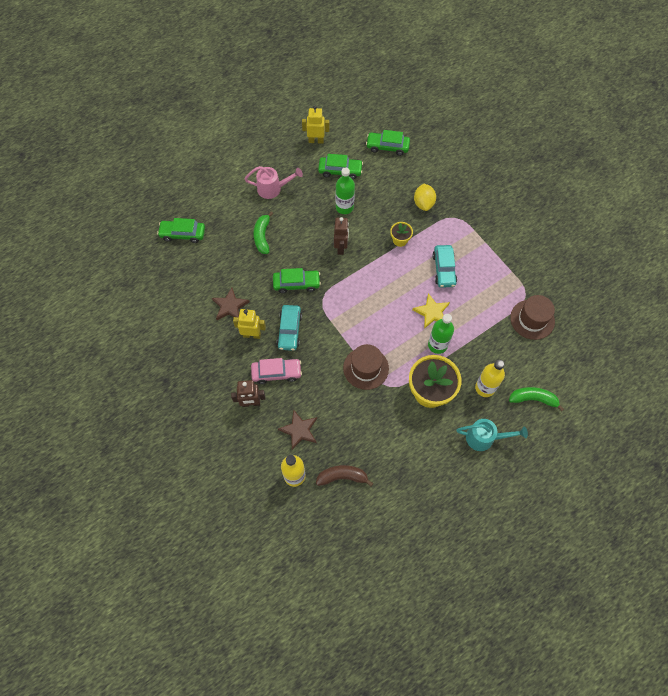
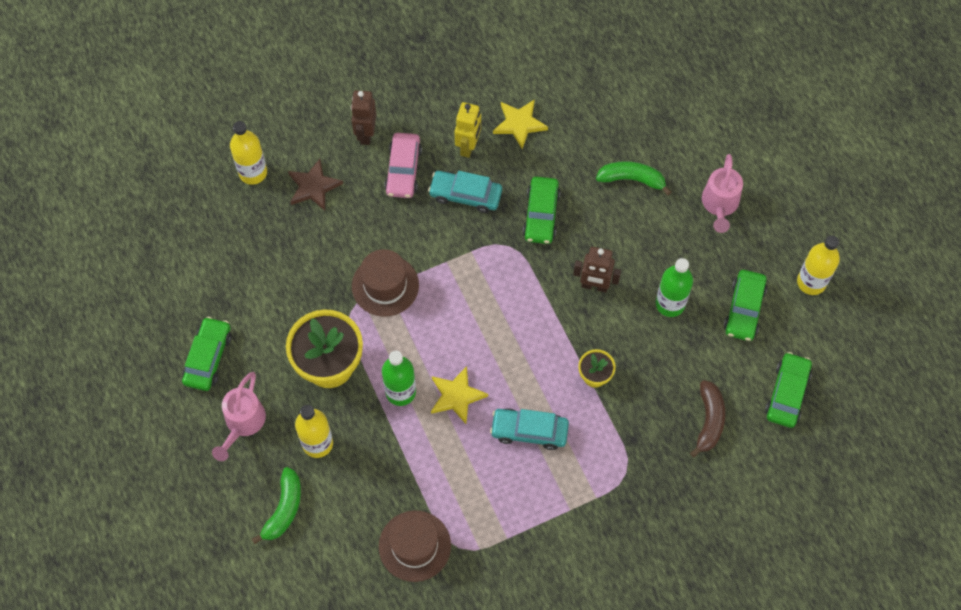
camera: 100 degrees right, 0 degrees up
green car [157,218,205,243] -> green car moved to [182,317,232,391]
brown star [212,288,250,320] -> yellow star [493,99,548,149]
yellow robot [302,106,329,144] -> yellow bottle [797,235,840,295]
brown banana [316,465,374,487] -> brown banana moved to [690,380,725,457]
yellow lemon [414,184,436,211] -> none
turquoise watering can [456,419,528,451] -> pink watering can [212,372,266,461]

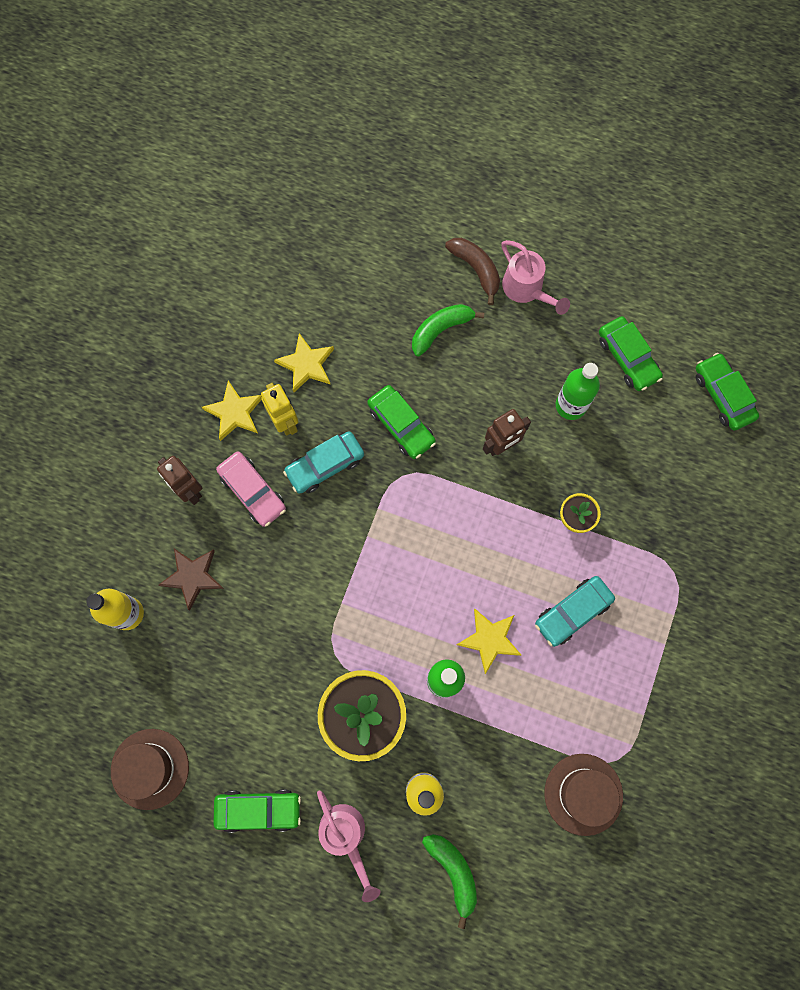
camera: 45 degrees left, 10 degrees up
green car [182,317,232,391] -> green car turned 120 degrees clockwise [213,789,301,833]
brown hat [352,249,419,317] -> brown hat moved to [111,729,189,810]
brown banana [690,380,725,457] -> brown banana moved to [445,238,500,305]
yellow bottle [797,235,840,295] -> none
none -> yellow star [202,381,262,441]

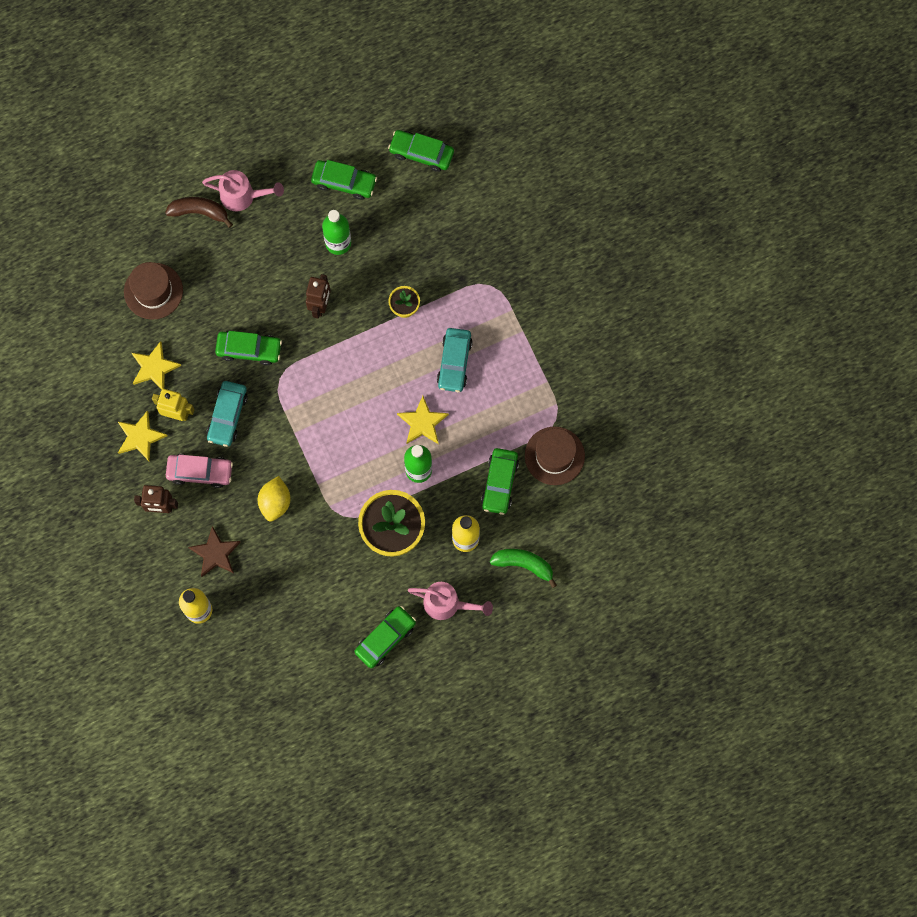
camera: 45 degrees left, 0 degrees up
brown hat [111,729,189,810] -> brown hat moved to [124,262,183,320]
green banana [412,304,484,357] -> none
none -> yellow lemon [258,476,290,522]
none -> green car [481,448,519,515]

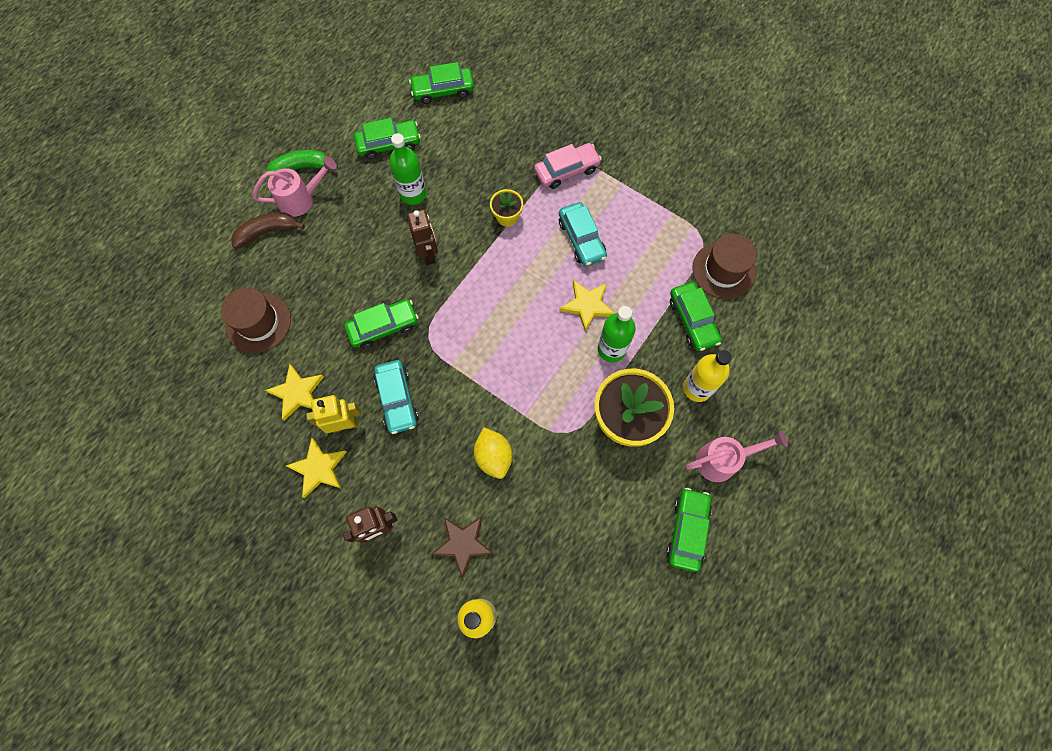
camera: 30 degrees left, 5 degrees down
pink car [166,454,233,488] -> pink car moved to [534,143,602,189]
green banana [490,549,557,588] -> green banana moved to [267,150,338,178]

